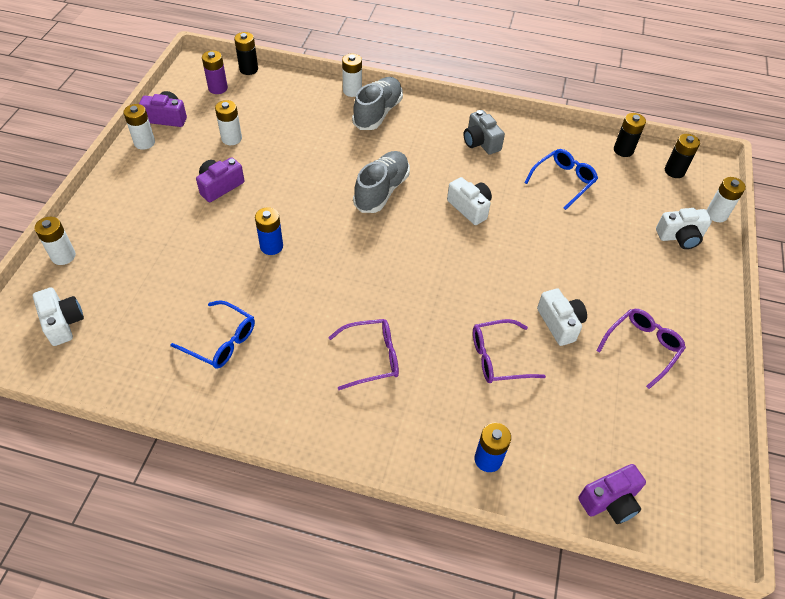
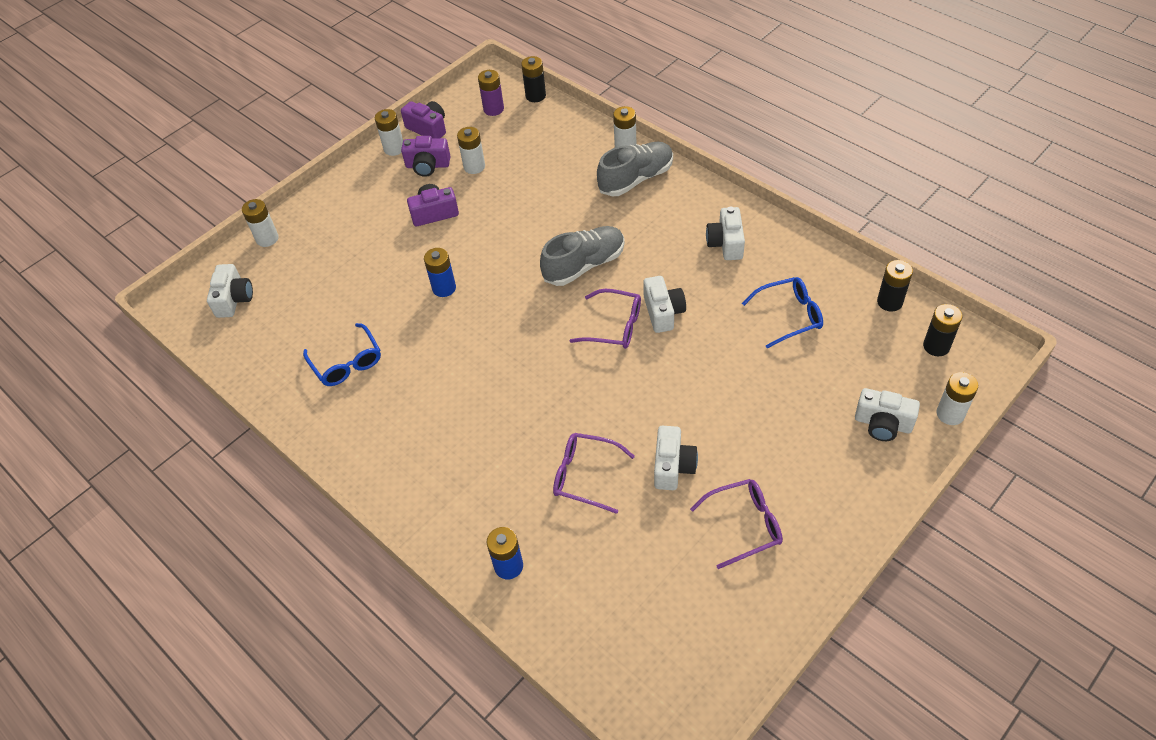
camera: 35 degrees right, 0 degrees up
purple glasses [328,319,399,390] -> purple glasses moved to [570,289,641,349]
grey camera [463,110,505,155] -> white camera [706,206,745,260]
purple camera [578,464,646,524] -> purple camera moved to [401,136,451,177]

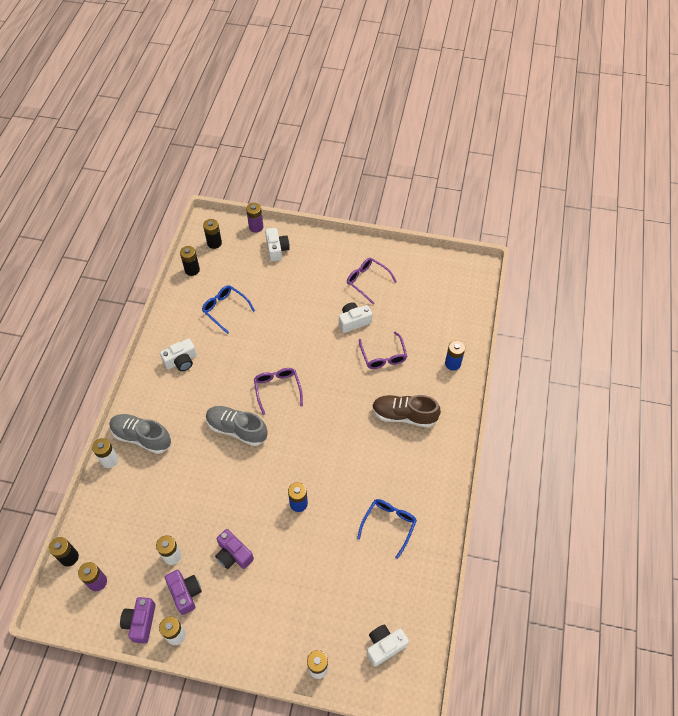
camera: 125 degrees left, 5 degrees up
white camera [643,276,686,333] -> none
white battery [936,372,978,425] -> purple battery [246,203,263,233]
none -> brown shoe [372,395,441,428]

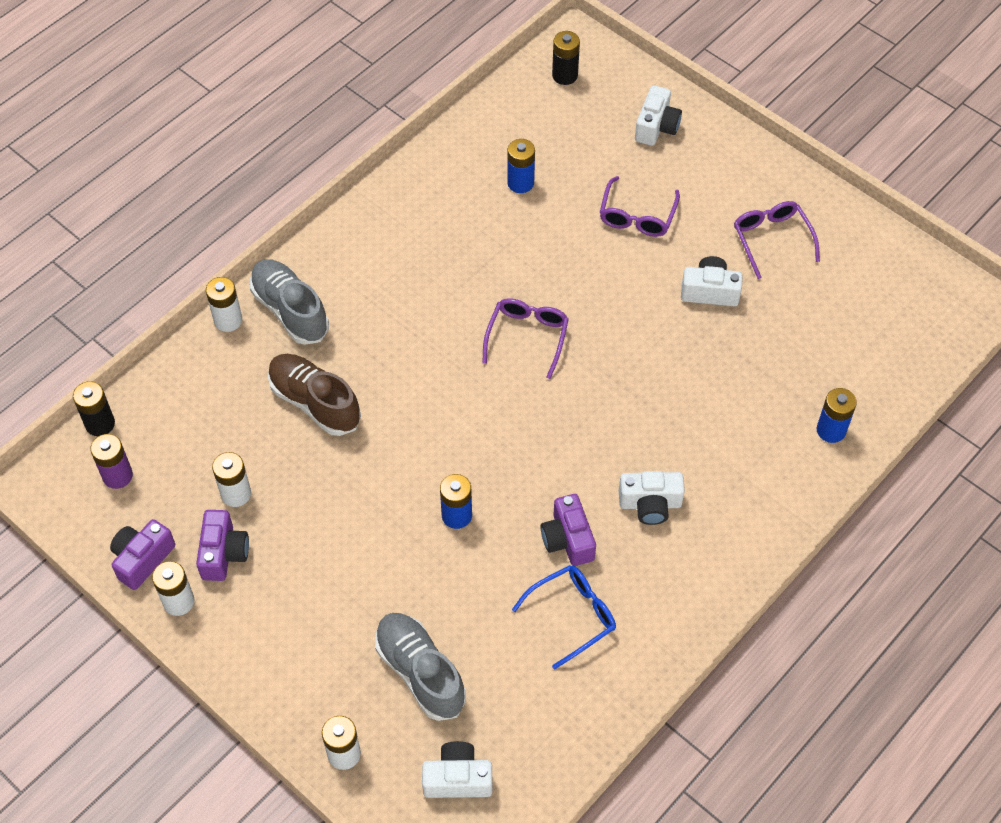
camera: 30 degrees right, 0 degrees up
white camera [160,338,197,371] -> white camera moved to [619,471,685,525]
black battery [180,246,200,276] -> none
blue glasses [202,285,255,334] -> blue battery [507,139,535,193]
grey shoe [206,406,267,446] -> grey shoe moved to [375,613,466,721]
purple camera [215,529,254,569] -> purple camera moved to [541,494,596,566]
purple battery [246,203,263,233] -> none
purple glasses [359,332,407,369] -> purple glasses moved to [600,176,680,237]
brown shoe [372,395,441,428] -> brown shoe moved to [268,354,361,436]

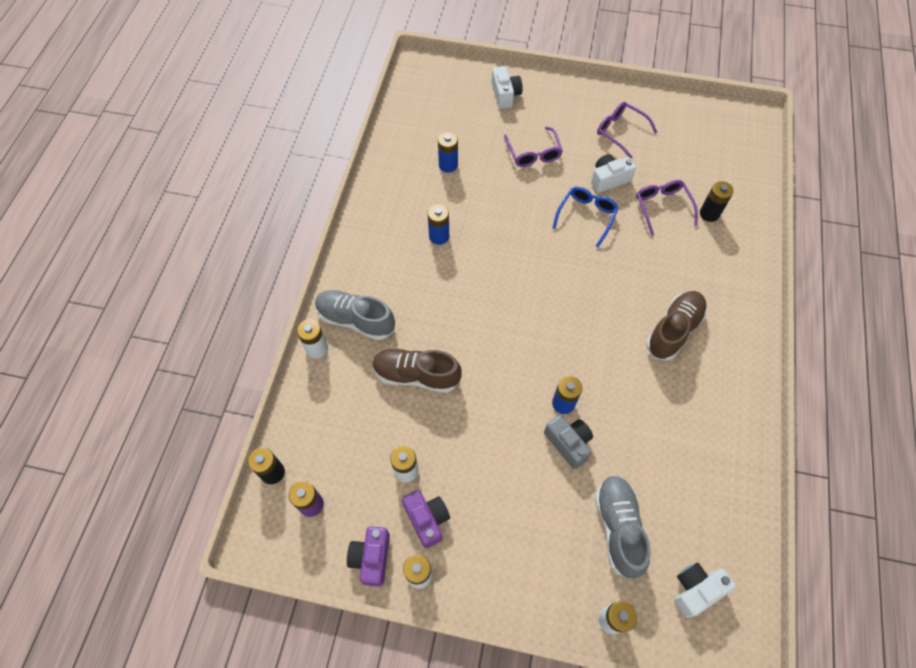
camera: 30 degrees left, 5 degrees up
grey shoe [375,613,466,721] -> grey shoe turned 60 degrees clockwise [595,475,651,579]
purple glasses [482,298,569,379] -> purple glasses moved to [636,180,698,236]
blue glasses [512,565,616,670] -> blue glasses moved to [552,187,619,247]
purple camera [541,494,596,566] -> none
black battery [552,31,580,85] -> black battery moved to [700,181,734,222]
white camera [619,471,685,525] -> brown shoe [646,291,707,361]
blue battery [817,388,857,443] -> blue battery moved to [428,204,449,245]
none -> grey camera [544,415,593,469]

